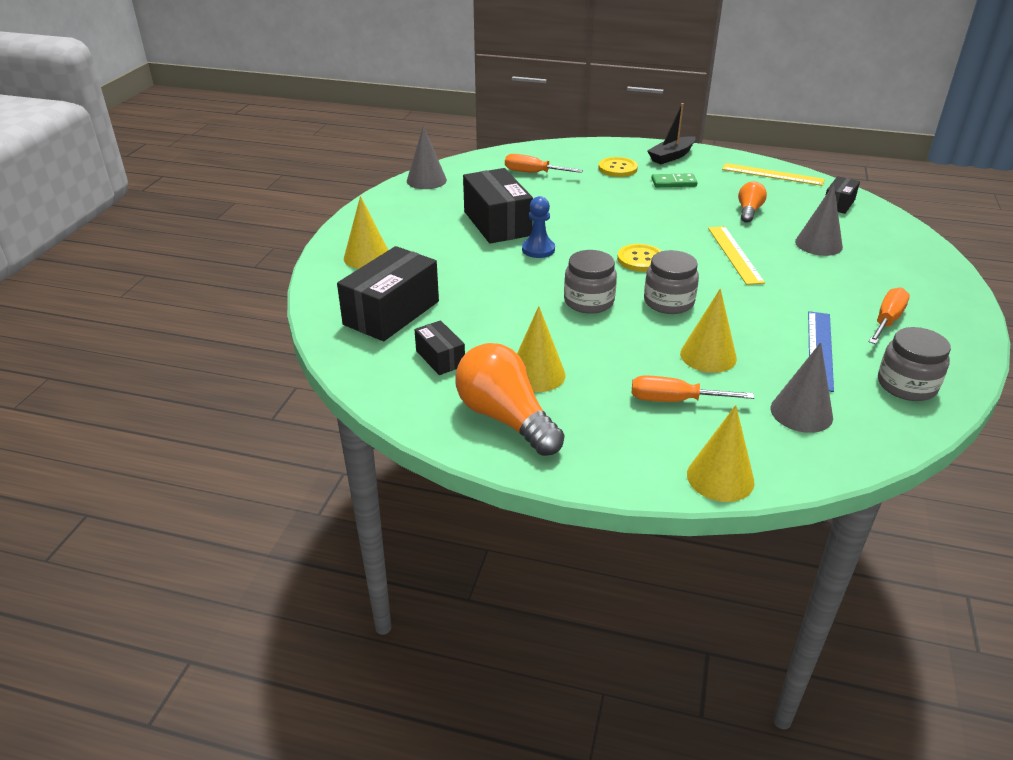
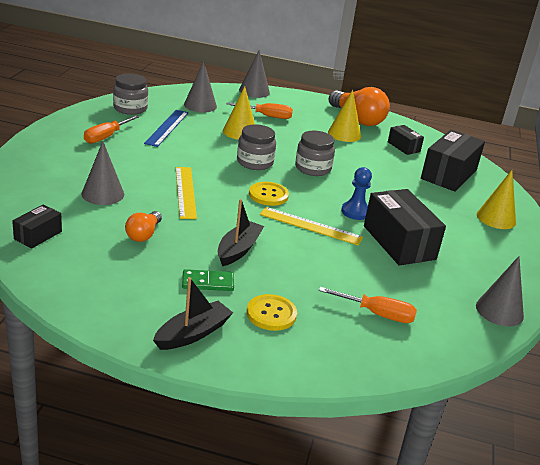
camera: 175 degrees right, 5 degrees down
yellow cone [687,405,754,502] -> grey cone [239,50,270,98]
yellow ruler [722,163,825,186] -> yellow ruler moved to [260,207,363,245]
none -> black boat [218,199,264,266]

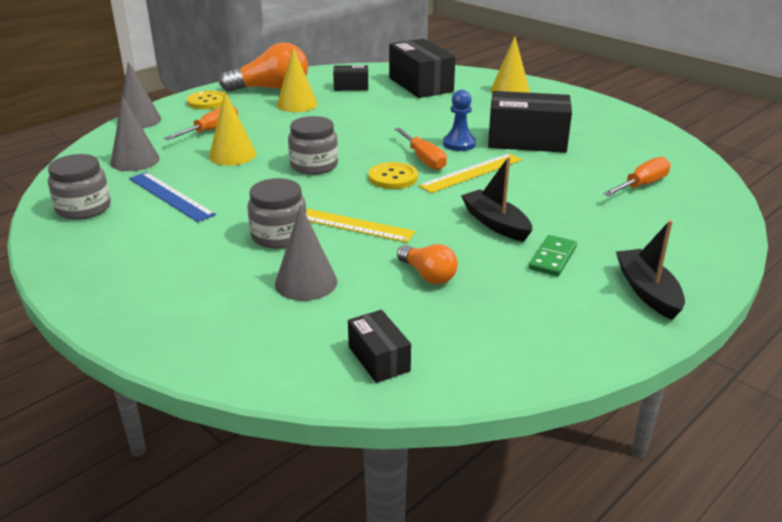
camera: 55 degrees left, 0 degrees up
orange screwdriver [84,115,139,144] -> orange screwdriver moved to [395,128,447,170]
yellow button [247,294,297,331] -> yellow button moved to [187,90,228,109]
grey jar [295,131,335,176] -> grey jar moved to [247,178,307,249]
grey cone [476,256,524,327] -> none

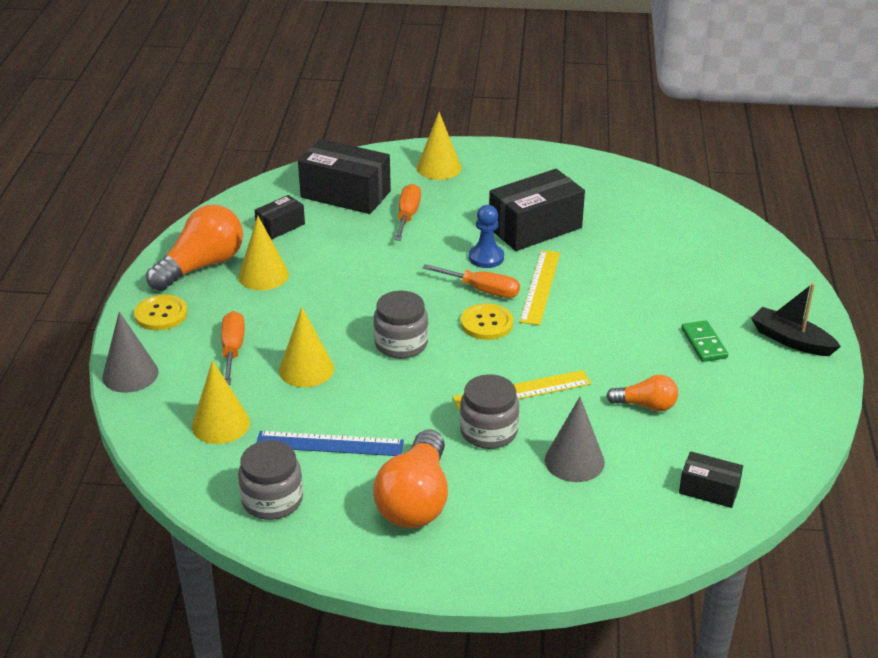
camera: 40 degrees left, 5 degrees up
grey cone [110,96,160,171] -> yellow cone [192,360,250,444]
black boat [461,157,532,242] -> none
orange screwdriver [603,157,671,196] -> orange screwdriver moved to [394,184,421,241]
none -> orange light bulb [373,430,448,528]

